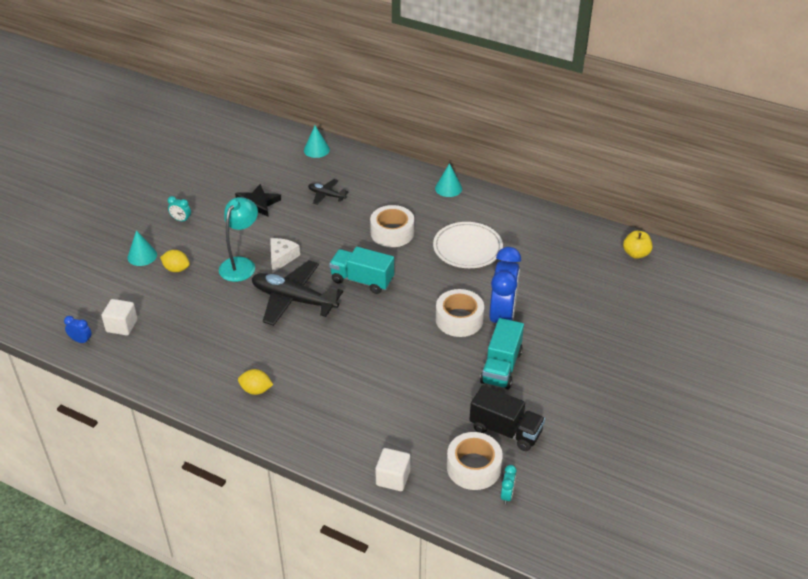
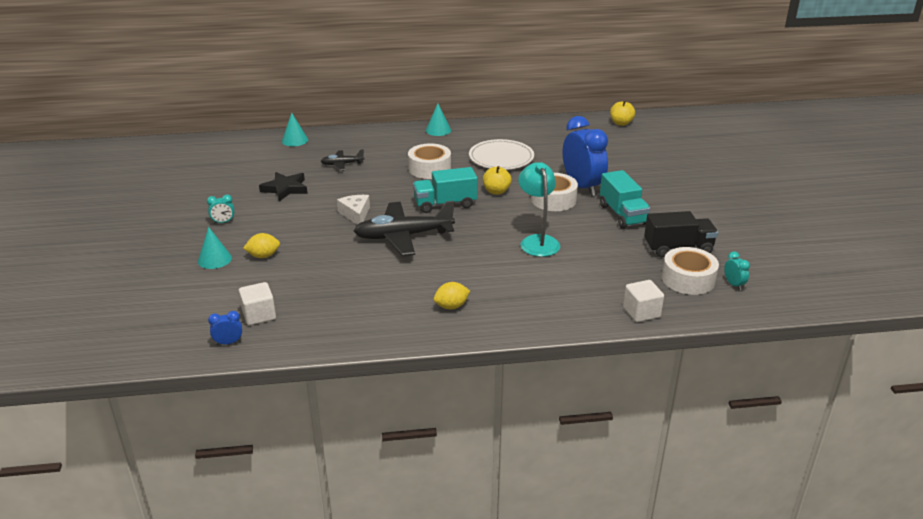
camera: 35 degrees left, 10 degrees down
turquoise lamp [219,197,258,282] -> turquoise lamp moved to [518,162,560,257]
none -> yellow apple [483,166,512,195]

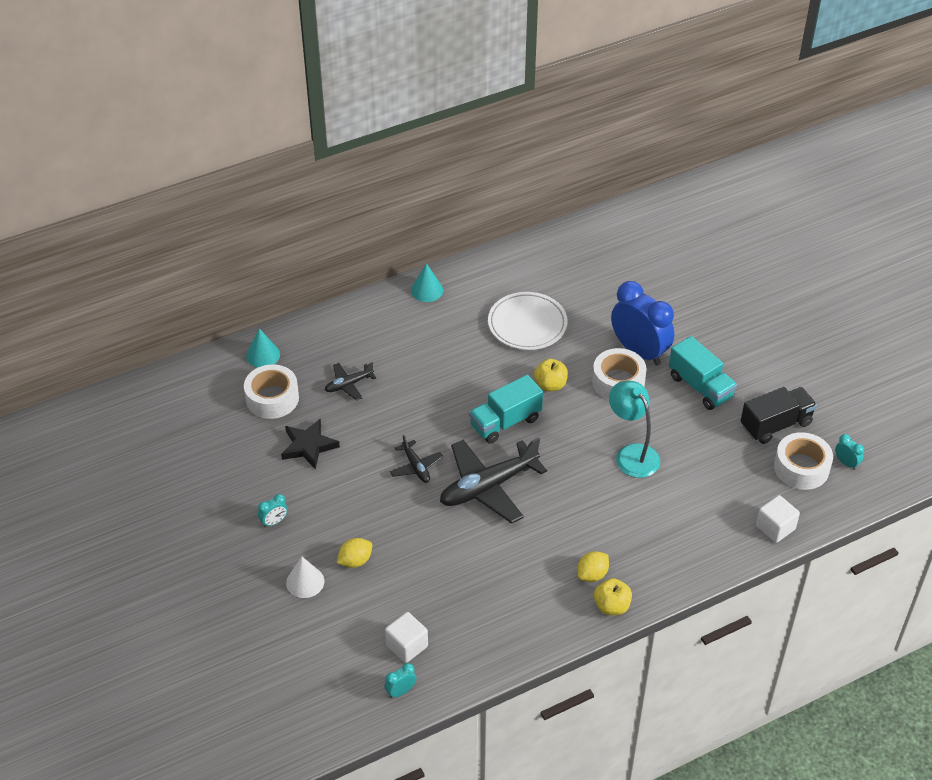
camera: 20 degrees left, 15 degrees up
turquoise cone [198,227,232,269] -> white cone [286,557,324,598]
blue clock [208,311,242,345] -> turquoise clock [384,663,416,698]
white cheese [337,195,370,225] -> black plane [390,435,443,483]
white tape [408,143,451,179] -> white tape moved to [244,364,299,419]
yellow apple [610,100,635,126] -> yellow apple moved to [594,578,632,615]

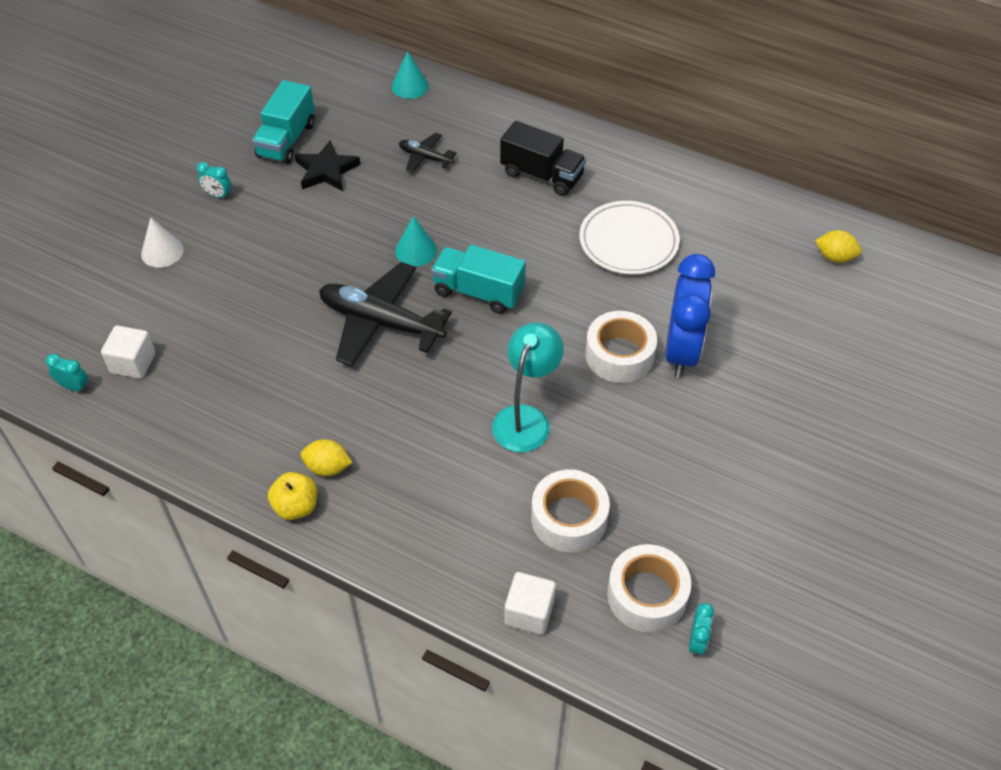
camera: 55 degrees right, 5 degrees up
white tape [244,364,299,419] -> white tape moved to [531,470,610,552]
yellow lemon [337,538,372,568] -> yellow lemon moved to [815,230,862,263]
black plane [390,435,443,483] -> none
turquoise cone [411,263,443,302] -> turquoise cone moved to [395,216,437,266]
yellow apple [534,359,568,391] -> none
turquoise truck [669,336,737,410] -> turquoise truck moved to [252,80,315,164]
black truck [741,387,817,444] -> black truck moved to [500,121,586,196]

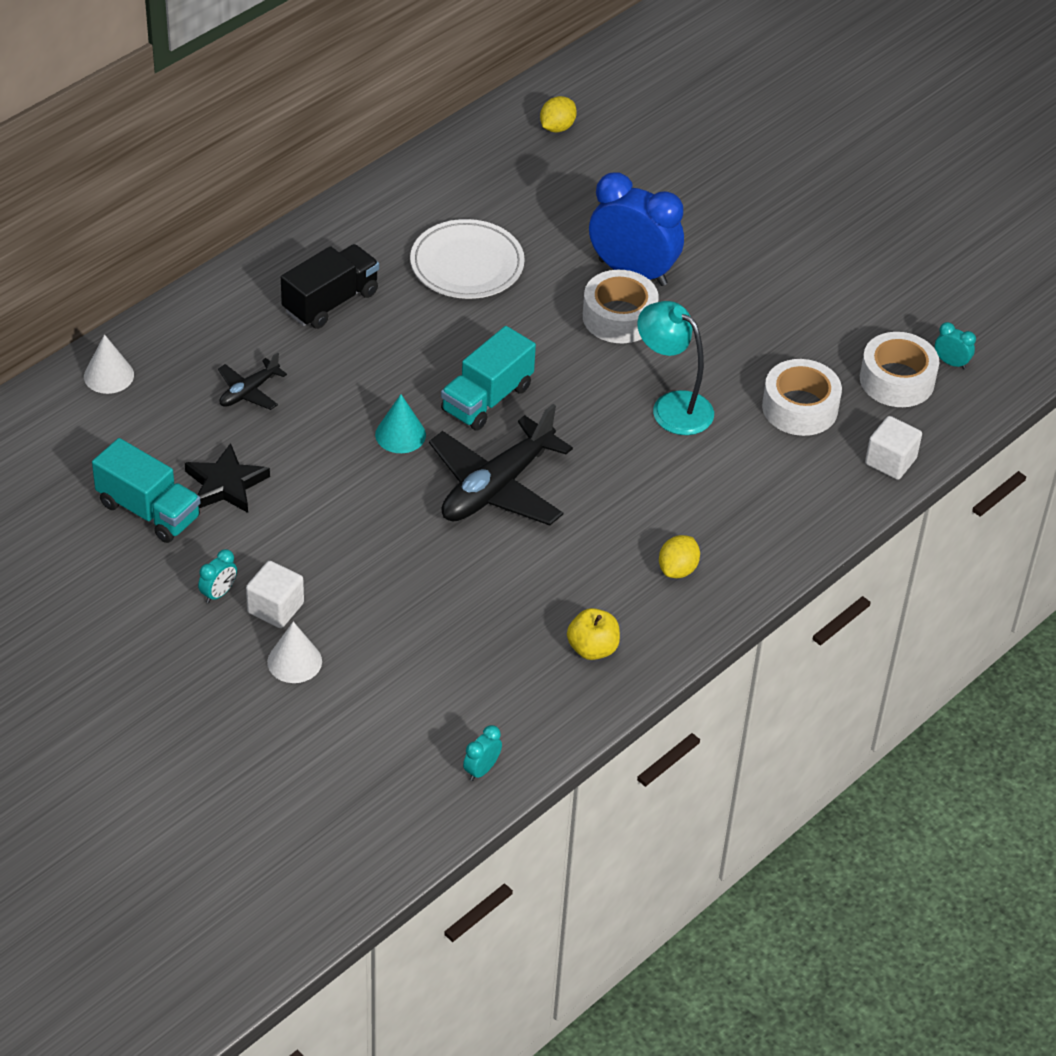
camera: 75 degrees left, 5 degrees down
white cube [101,325,156,379] -> white cube moved to [246,561,304,628]
yellow apple [268,472,317,520] -> yellow apple moved to [567,608,620,660]
turquoise cone [392,51,429,99] -> white cone [84,334,134,394]

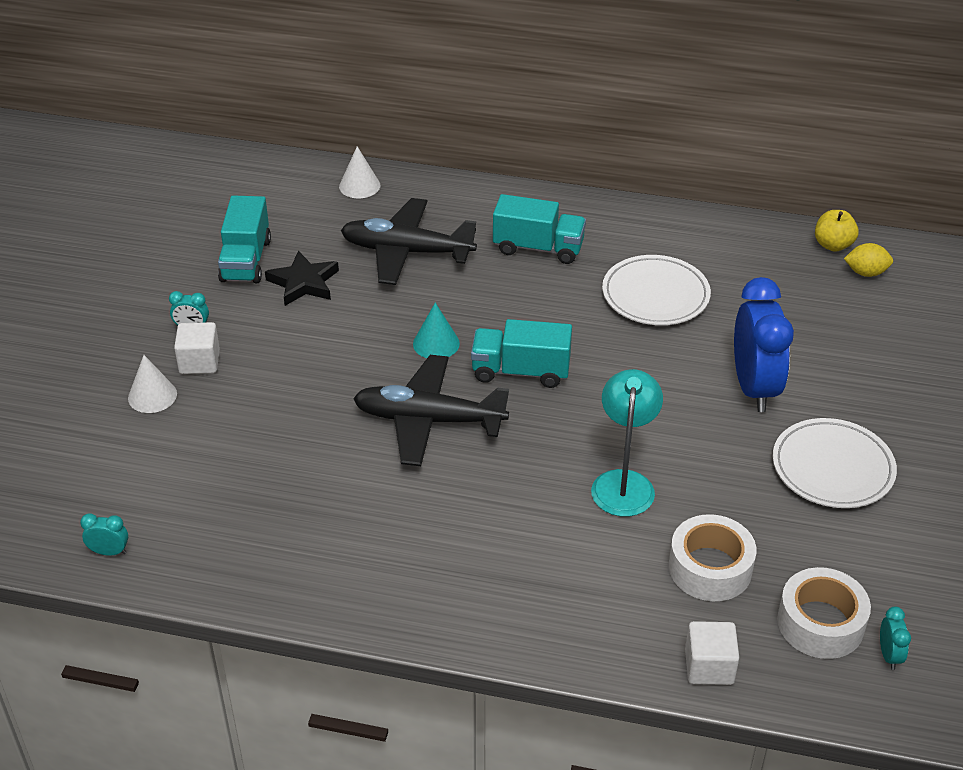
camera: 60 degrees right, 5 degrees down
black plane [218,352,287,410] -> black plane [341,198,477,285], size x2.01
black truck [281,244,379,329] -> turquoise truck [493,194,586,264]
yellow apple [567,608,620,660] -> yellow apple moved to [815,210,859,252]
white tape [583,270,659,343] -> none
yellow lemon [659,535,700,578] -> none
none -> white plate [773,418,897,508]

